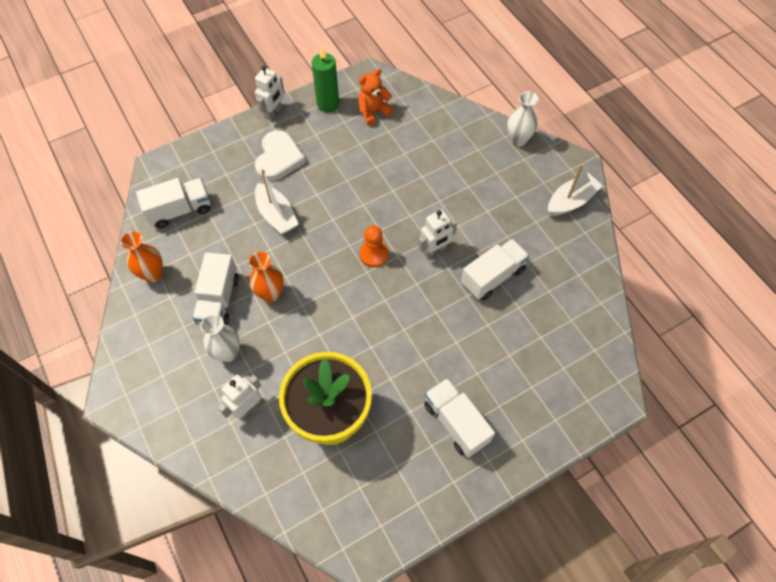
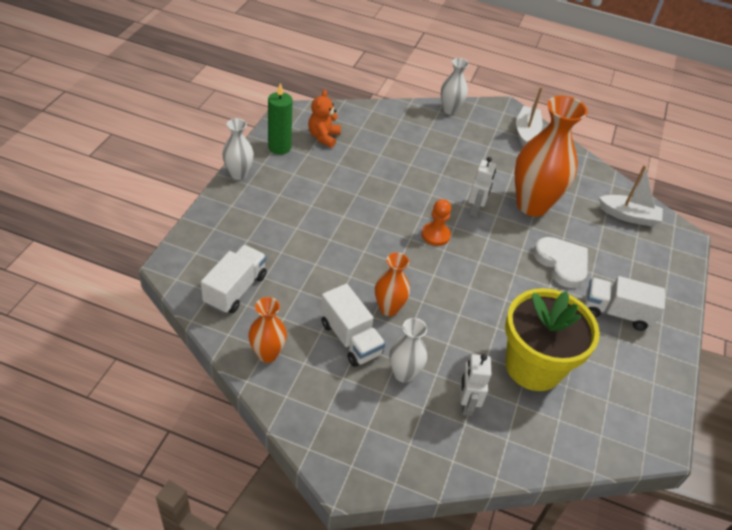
camera: 45 degrees left, 15 degrees down
white robot [255,66,284,121] -> white vase [222,118,254,180]
white heart [255,130,306,182] -> white heart moved to [533,237,588,288]
white boat [255,169,298,234] -> white boat moved to [599,165,663,226]
white truck [461,239,530,300] -> orange vase [515,96,588,217]

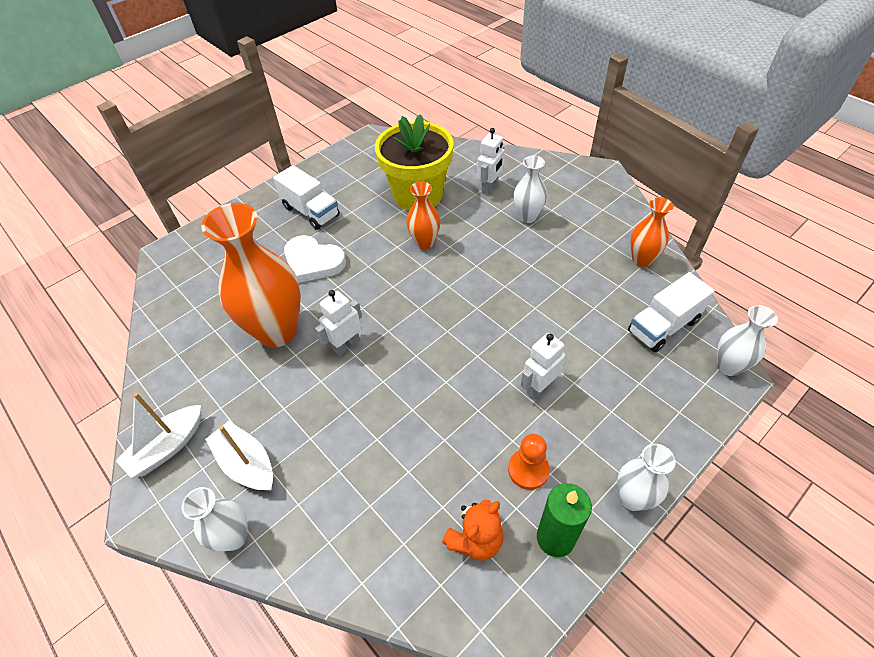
camera: 145 degrees left, 5 degrees up
white truck [320,284,386,367] -> none
orange vase [375,252,410,316] -> orange vase moved to [406,182,440,249]
orange pawn [422,199,451,246] -> orange pawn moved to [508,434,550,490]
white heart [533,237,588,288] -> white heart turned 60 degrees counterclockwise [284,235,346,283]
white boat [599,165,663,226] -> white boat moved to [205,421,273,491]
none -> white robot [521,333,566,400]
none -> white vase [717,305,778,376]

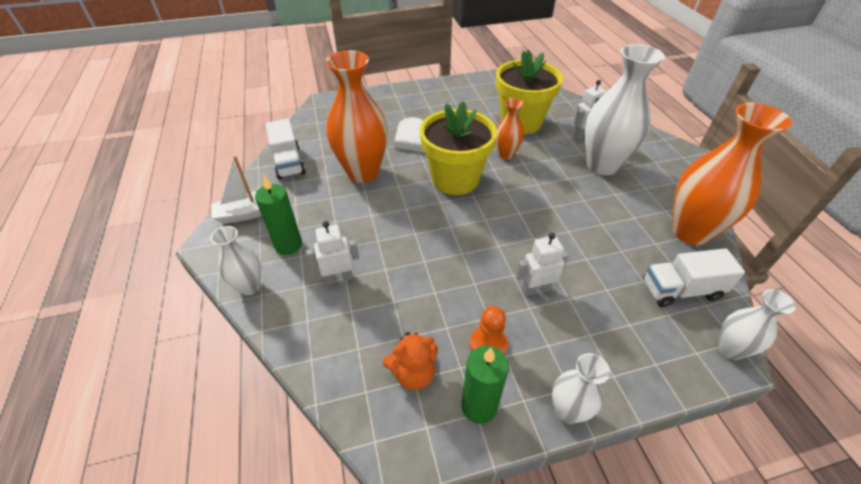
camera: 25 degrees right, 5 degrees down
white boat [205,421,273,491] -> green candle [255,175,302,255]
white truck [273,165,340,230] -> white truck moved to [266,119,306,180]
white robot [315,290,362,356] -> white robot moved to [306,221,359,285]
white vase [513,155,547,223] -> white vase [585,44,665,175], size x1.94
orange vase [630,197,674,267] -> orange vase [672,103,792,245], size x1.94
none -> yellow flower pot [420,101,497,195]

